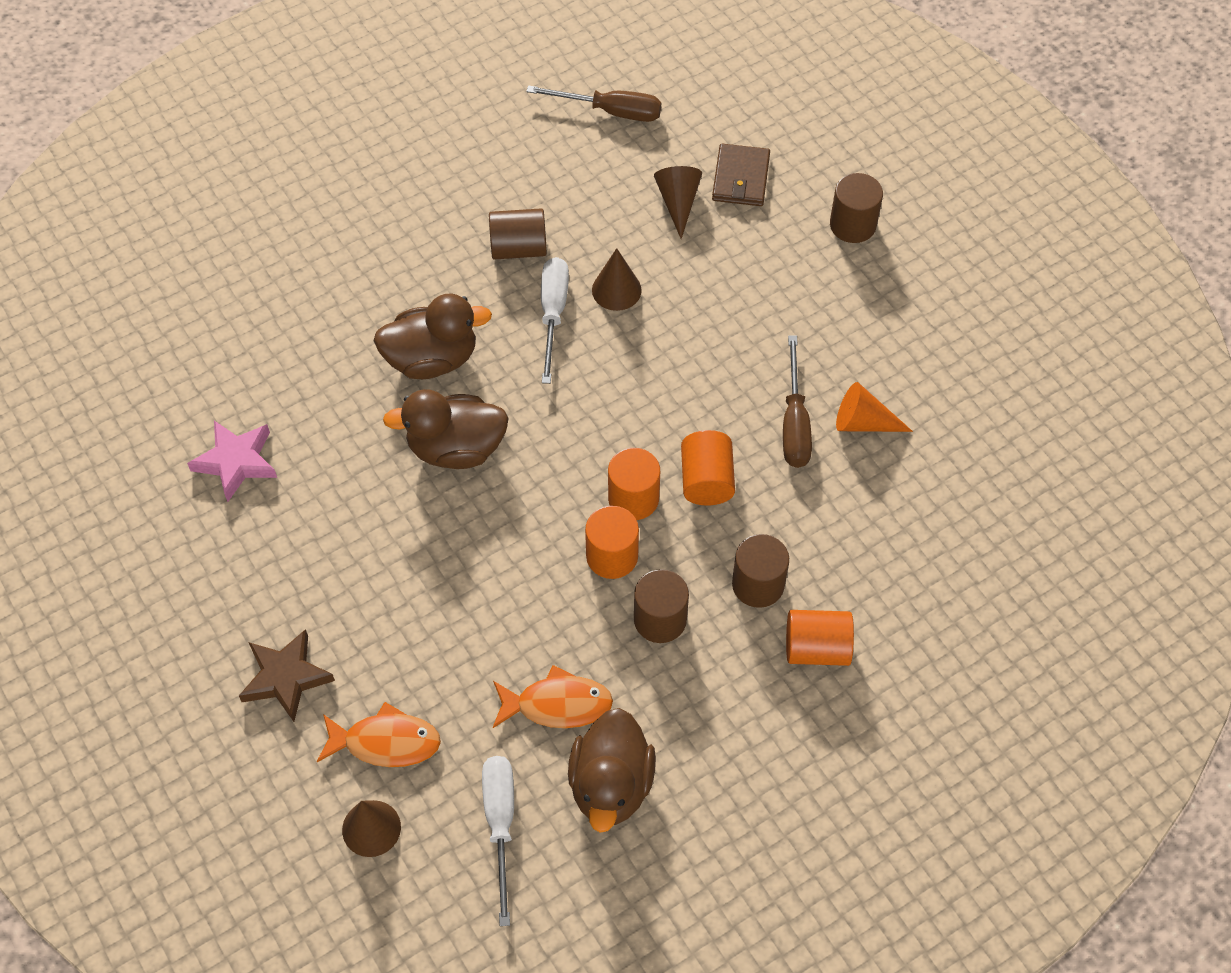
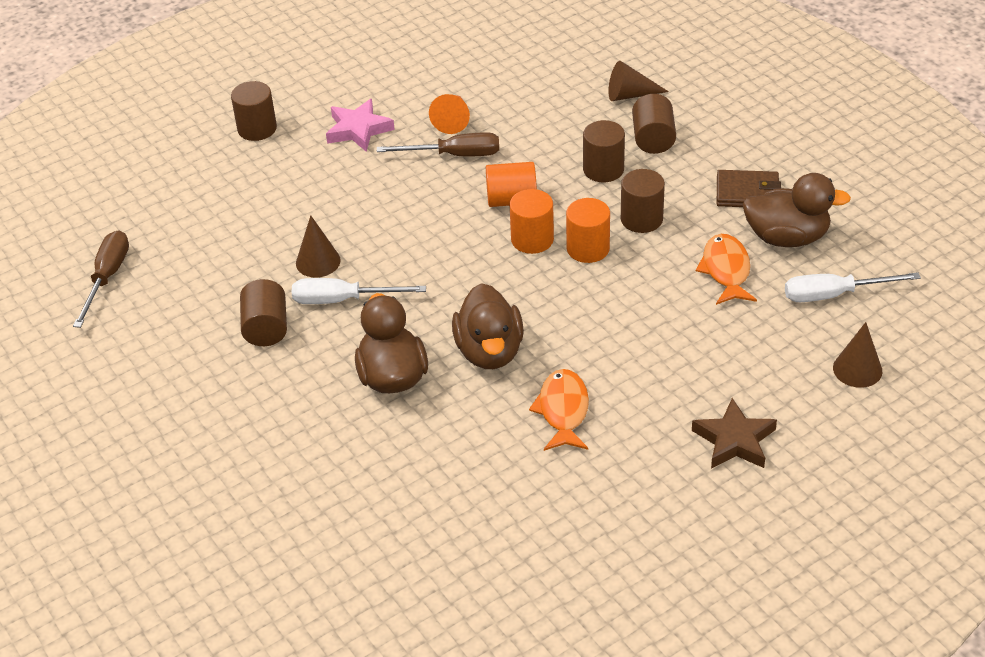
camera: 90 degrees left, 15 degrees down
pink star [187,421,277,502] -> pink star moved to [326,99,395,152]
orange fish [317,702,441,767] -> orange fish moved to [529,369,589,451]
brown cone [654,166,702,239] -> brown cone moved to [608,61,669,101]
brown wallet [712,144,770,206] -> brown wallet moved to [717,170,781,207]
orange cylinder [786,610,854,666] -> brown cylinder [632,94,676,154]

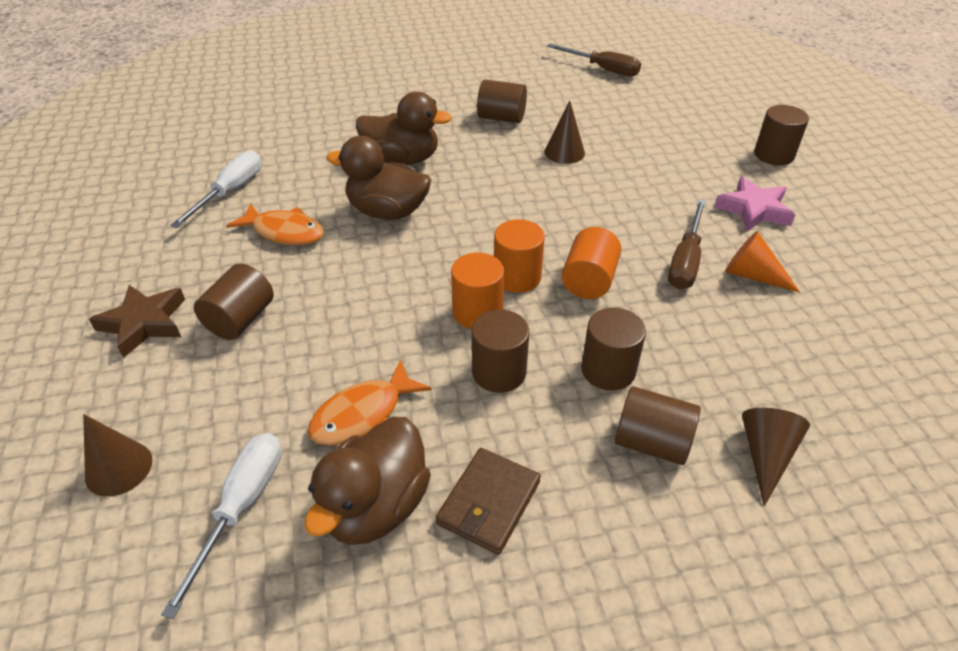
camera: 110 degrees right, 0 degrees up
white screwdriver [292,278,426,304] -> white screwdriver moved to [170,151,261,228]
orange fish [696,234,757,305] -> orange fish turned 120 degrees clockwise [308,359,432,446]
none -> brown cylinder [194,264,274,340]

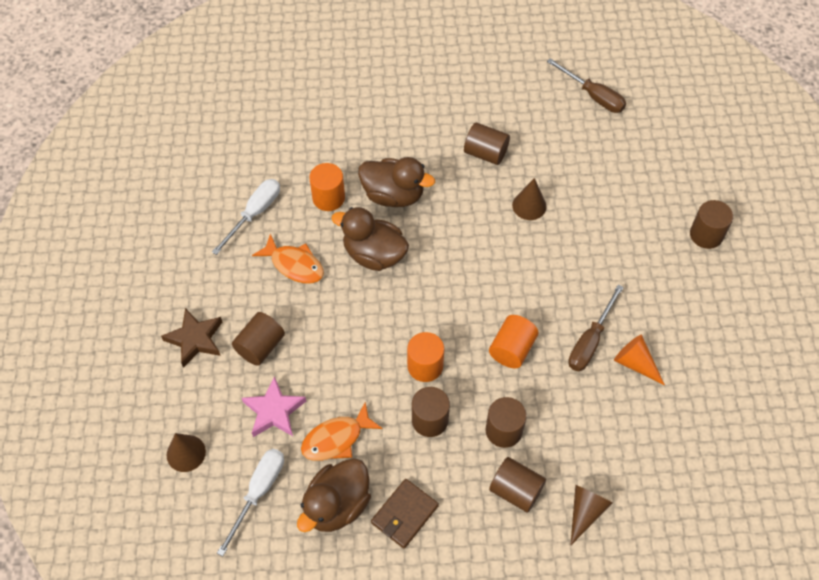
camera: 10 degrees right, 15 degrees up
orange cylinder [494,219,545,293] -> orange cylinder moved to [309,163,345,211]
pink star [714,176,795,232] -> pink star moved to [242,376,306,437]

